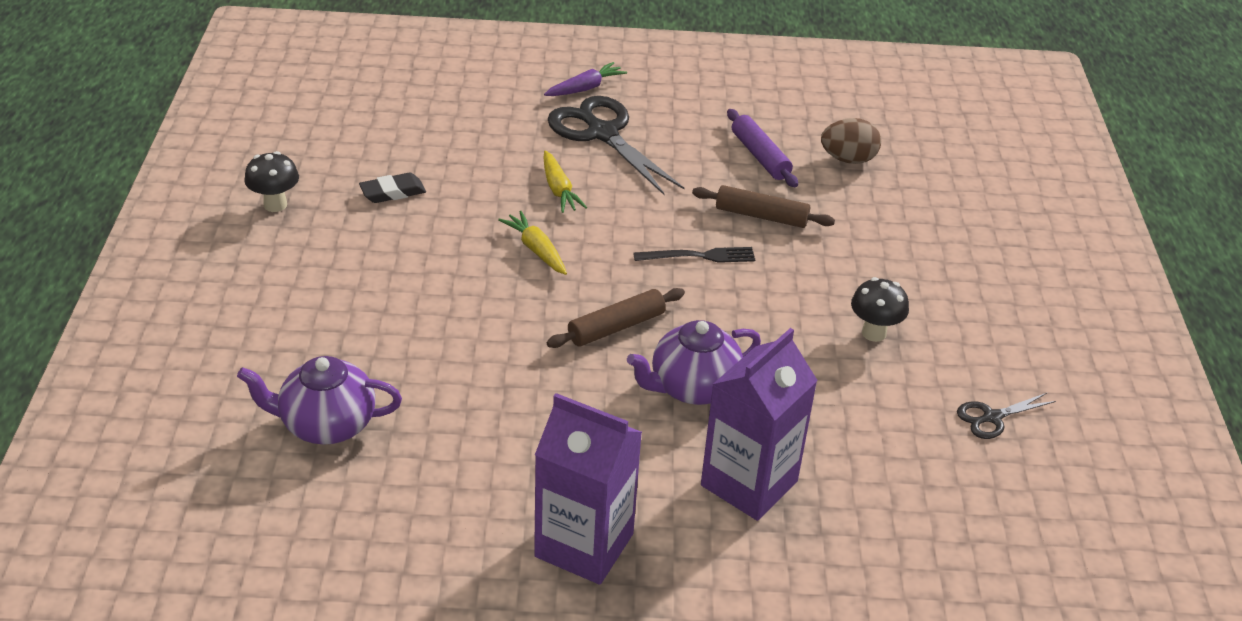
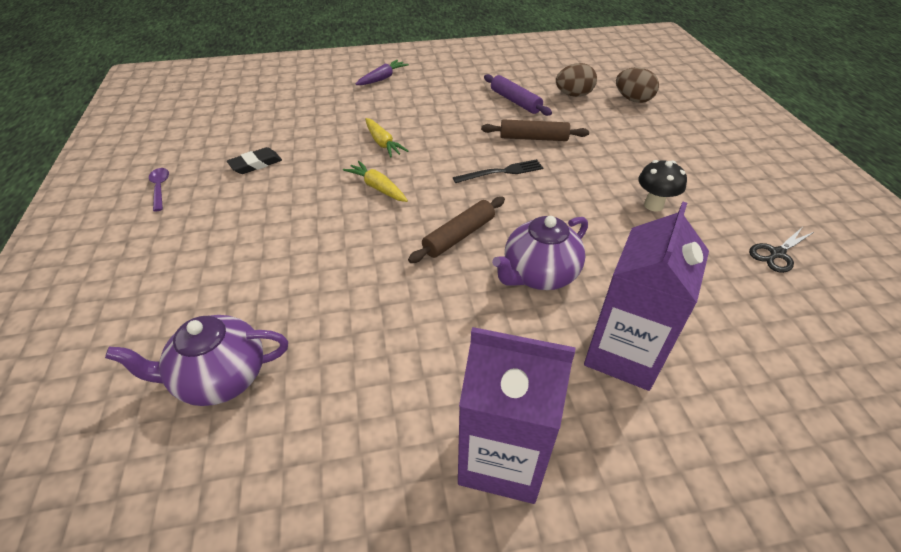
camera: 10 degrees left, 5 degrees up
black mushroom [244,151,299,212] -> purple spoon [149,168,169,211]
black scissors [548,96,684,195] -> none
none -> brown egg [616,68,659,103]

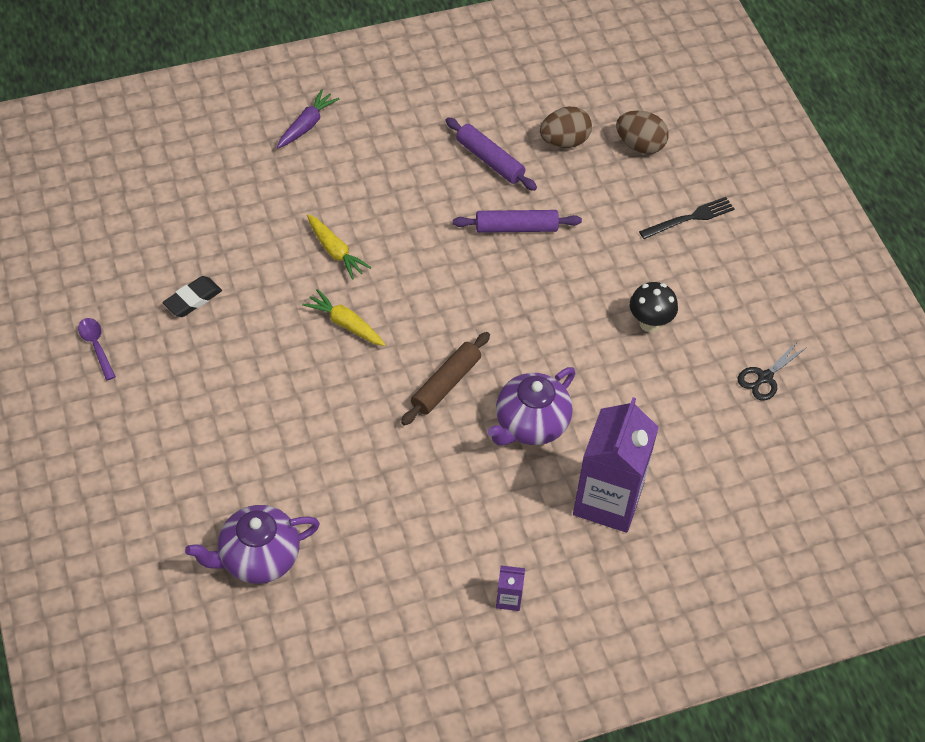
camera: 10 degrees left, 10 degrees up
black fork [453,159,543,183] -> black fork moved to [639,197,735,239]
purple carton [458,327,576,504] -> purple carton [496,565,525,611], size x0.40
brown rolling pin [481,119,589,141] -> purple rolling pin [453,210,582,233]

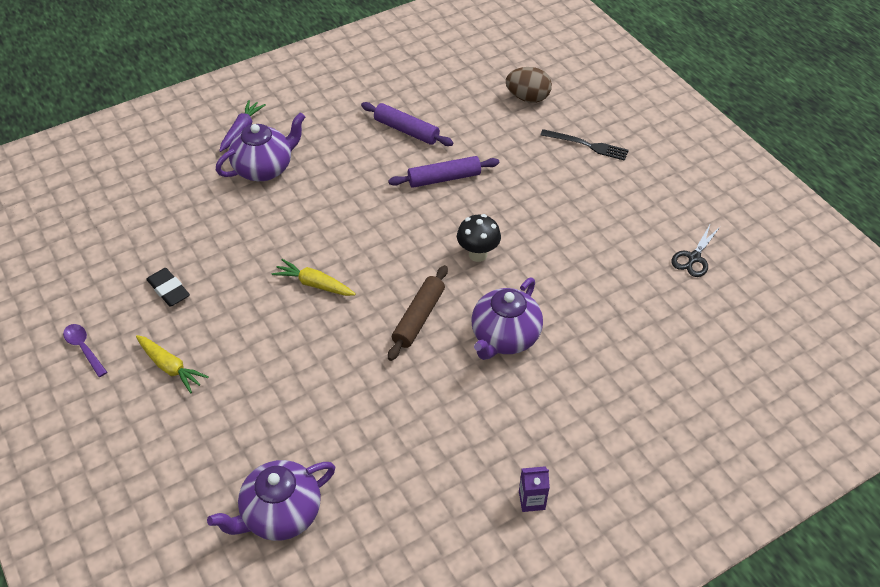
camera: 10 degrees left, 5 degrees down
black eraser [163,276,222,317] -> black eraser turned 75 degrees counterclockwise [146,268,190,307]
yellow carrot [307,214,372,280] -> yellow carrot moved to [136,335,209,393]
brown egg [540,106,592,148] -> none
purple carton [573,397,659,533] -> none
black mushroom [630,282,678,332] -> black mushroom moved to [457,214,501,262]
black fork [639,197,735,239] -> black fork turned 60 degrees clockwise [541,129,629,161]
none -> purple teapot [216,112,305,181]

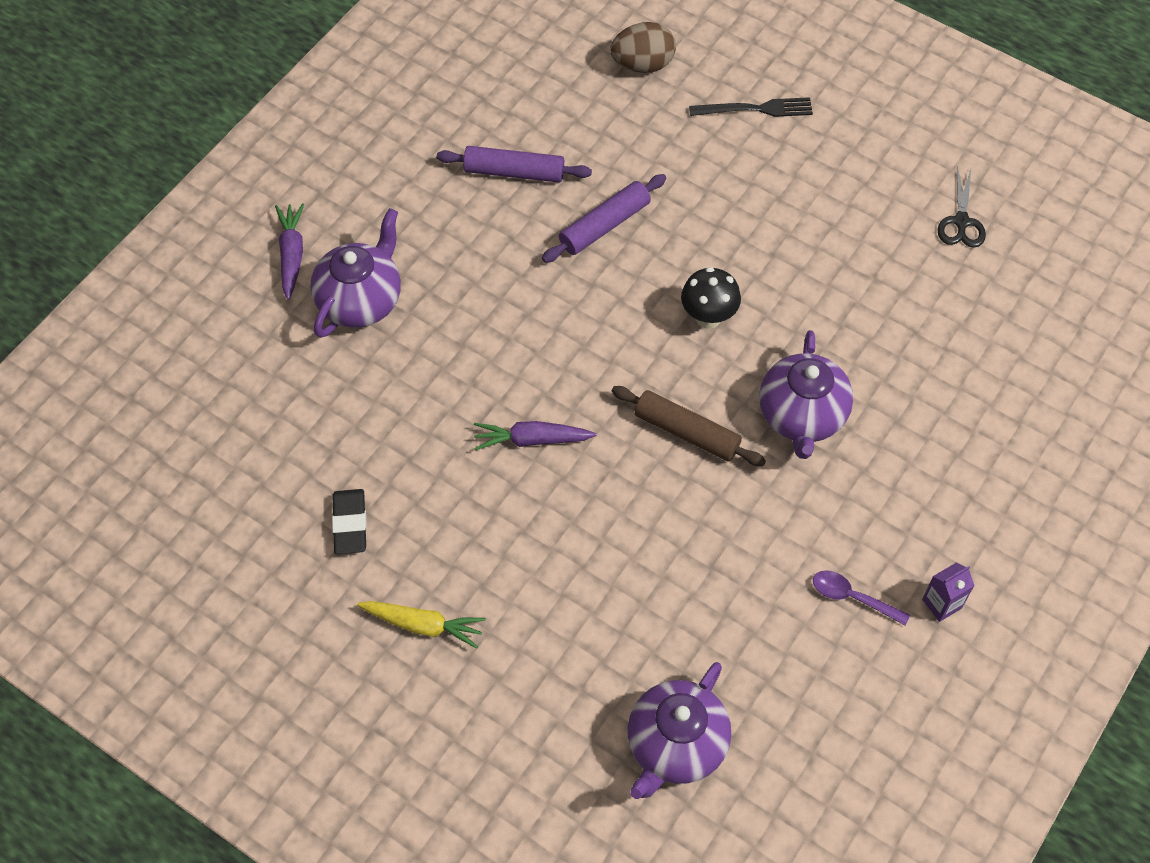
camera: 25 degrees left, 10 degrees up
purple spoon [63,324,107,377] -> purple spoon moved to [813,570,910,626]
black eraser [146,268,190,307] -> black eraser turned 60 degrees clockwise [332,489,367,554]
yellow carrot [272,259,356,296] -> purple carrot [474,421,596,450]
brown rolling pin [388,265,448,361] -> brown rolling pin turned 60 degrees counterclockwise [612,386,766,466]

